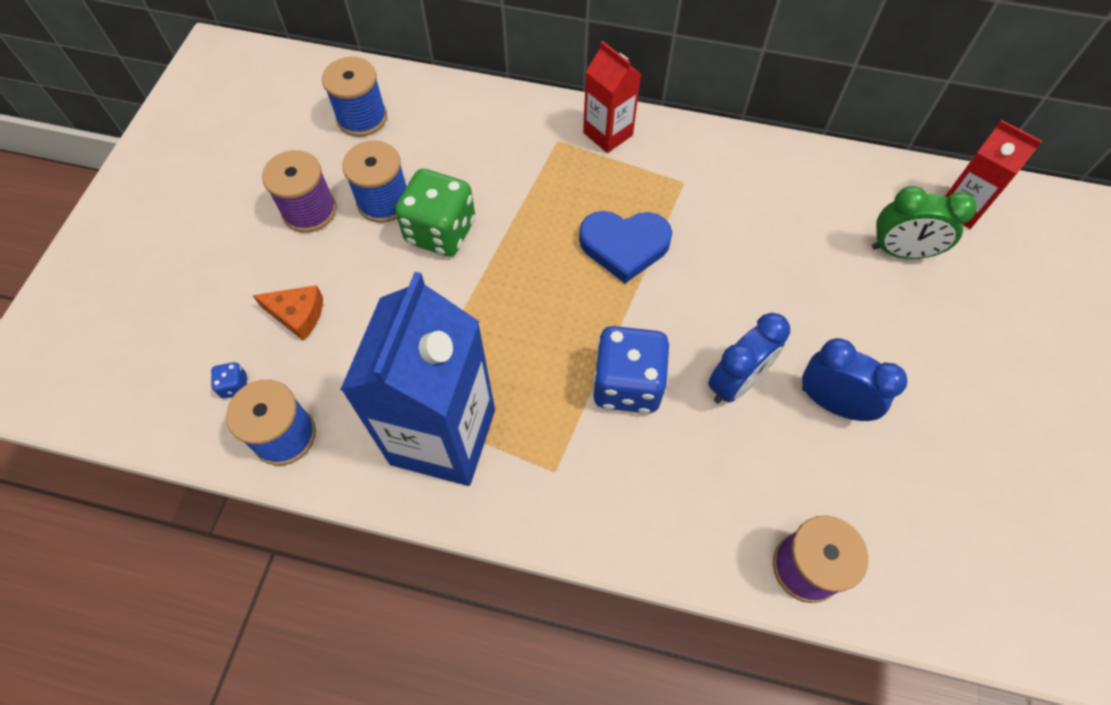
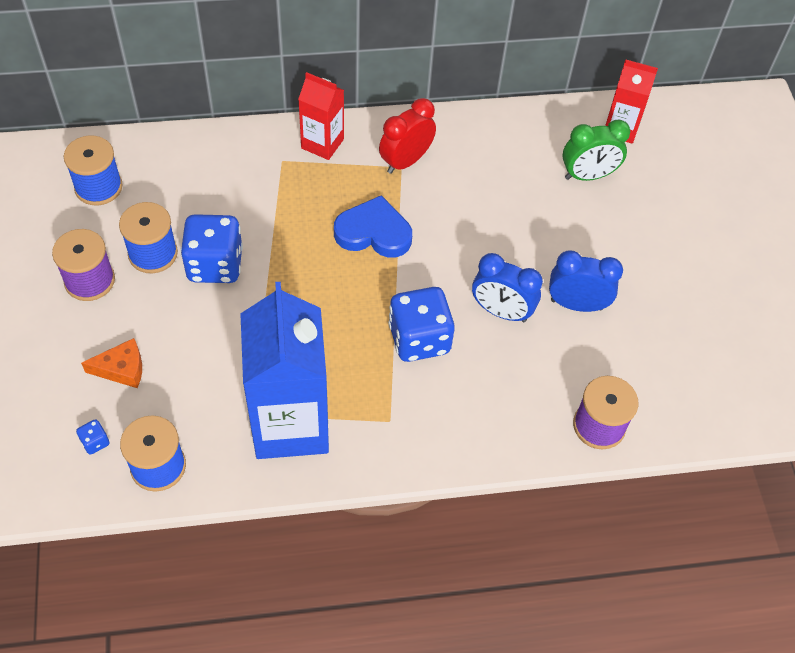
camera: 25 degrees left, 5 degrees down
green dice [395,169,475,256] -> blue dice [180,214,243,283]
blue heart [579,211,672,283] -> blue heart turned 150 degrees counterclockwise [334,195,412,258]
blue clock [708,313,790,403] -> blue clock turned 90 degrees clockwise [472,253,543,322]
none -> red clock [379,98,436,174]

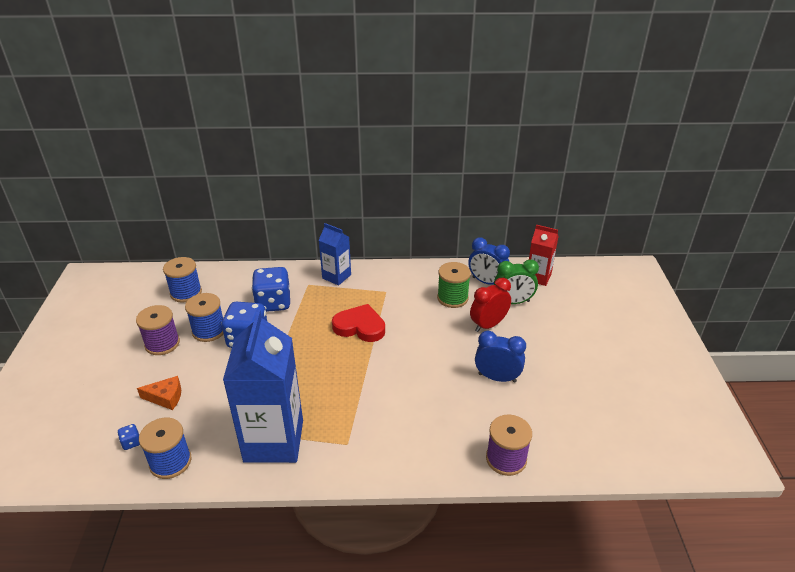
camera: 10 degrees right, 20 degrees down
red carton [298,72,344,160] -> blue carton [319,223,351,285]
blue heart [334,195,412,258] -> red heart [332,304,385,342]
red clock [379,98,436,174] -> red clock moved to [470,278,511,332]
blue dice [388,287,455,362] -> blue dice moved to [252,267,290,312]
blue clock [472,253,543,322] -> blue clock moved to [468,237,510,285]
none -> green spool [437,262,471,308]

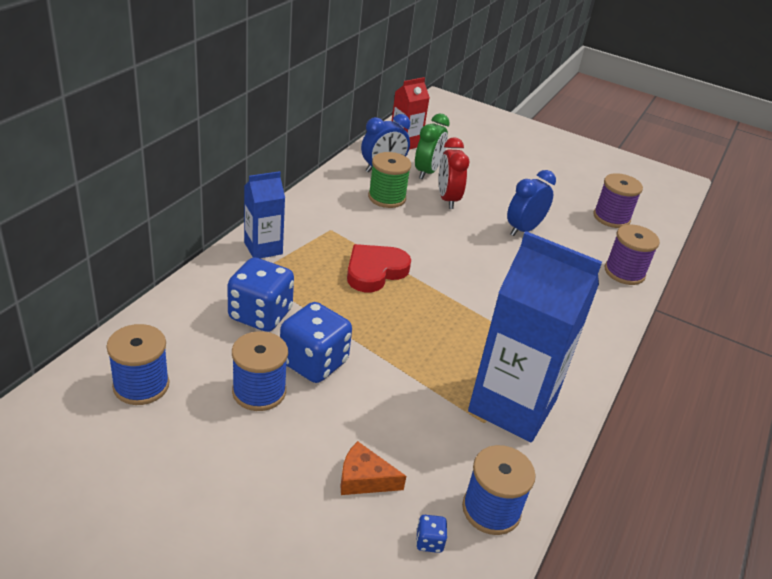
camera: 65 degrees left, 0 degrees up
purple spool [136,305,180,355] -> purple spool moved to [593,173,643,228]
orange cheese [137,376,181,410] -> orange cheese turned 105 degrees counterclockwise [340,441,406,495]

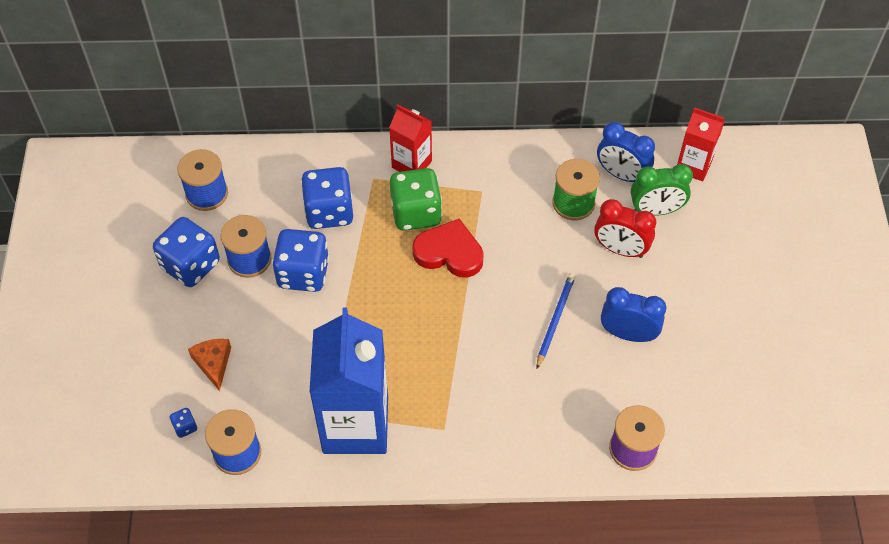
camera: 65 degrees right, 20 degrees up
blue carton [244,171,285,258] -> red carton [389,105,432,172]
red clock [439,137,470,209] -> red clock turned 120 degrees counterclockwise [594,199,656,258]
purple spool [593,173,643,228] -> none
none -> blue dice [153,217,220,287]
none -> green dice [390,168,442,231]
none -> blue pencil [537,273,575,369]

